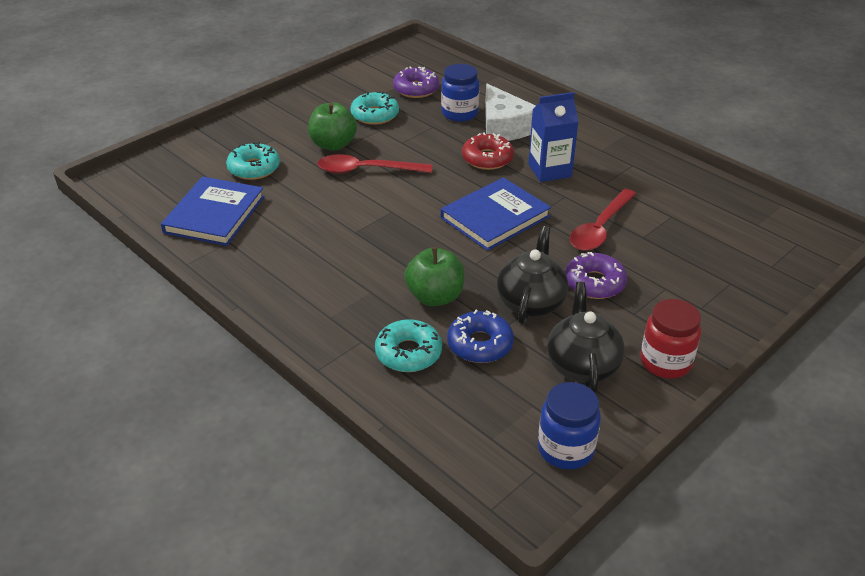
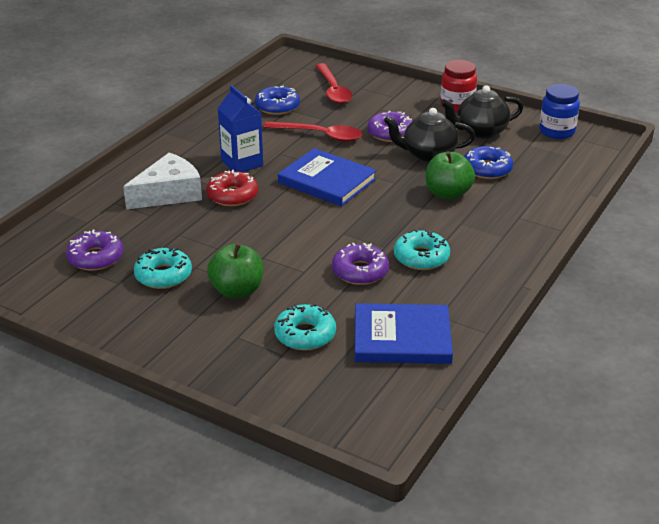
camera: 105 degrees left, 5 degrees down
red spoon [317,154,432,174] -> red spoon moved to [316,63,353,104]
turquoise donut [375,319,442,372] -> turquoise donut moved to [394,229,450,270]
blue jar [441,64,479,122] -> none
none -> blue donut [255,86,300,115]
none -> purple donut [332,243,389,285]

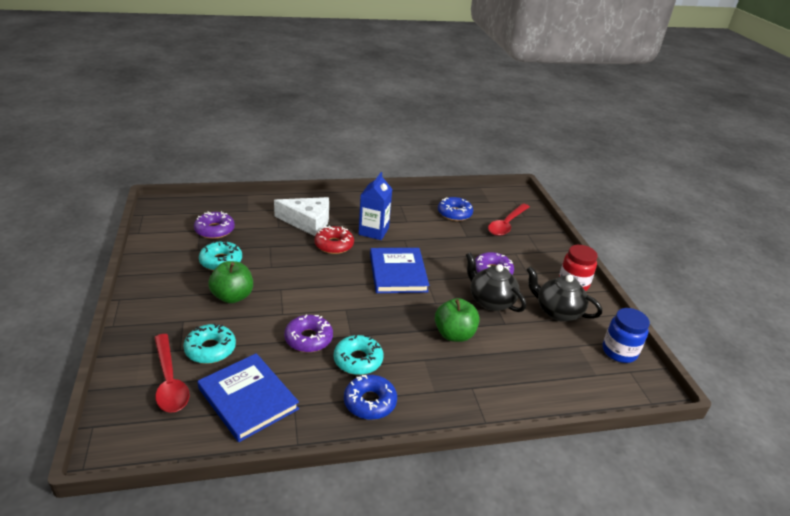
camera: 45 degrees right, 0 degrees up
red spoon [263,121,363,142] -> red spoon moved to [154,334,189,413]
blue donut [464,146,513,179] -> blue donut moved to [344,375,397,420]

